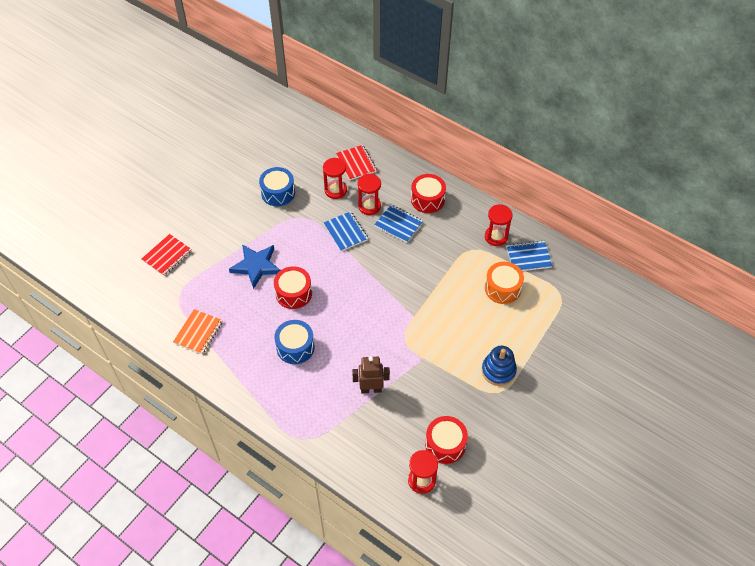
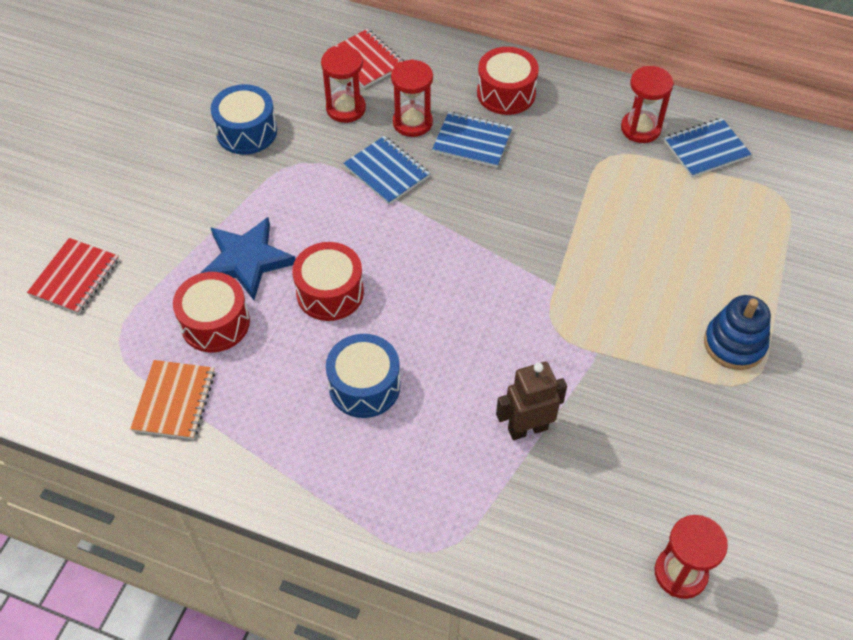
camera: 15 degrees left, 0 degrees up
red drum [425,416,468,464] -> red drum moved to [173,272,250,352]
orange drum [485,262,524,304] -> none

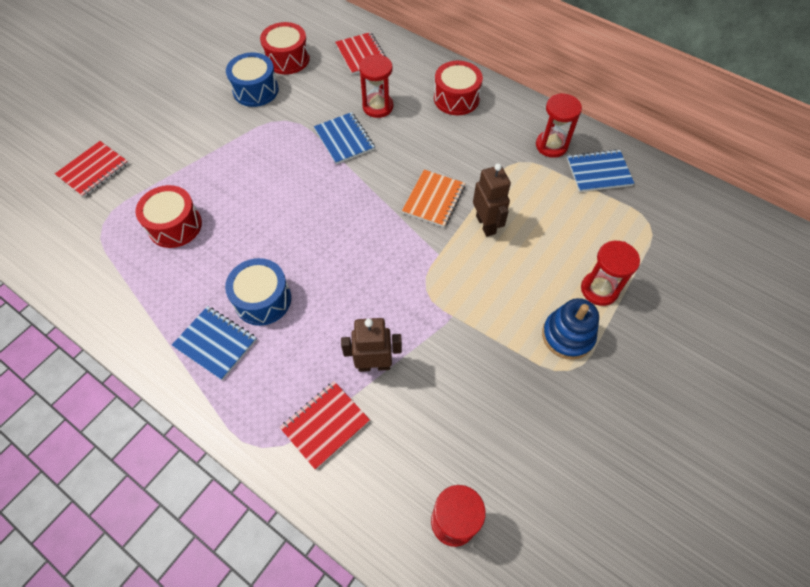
camera: 15 degrees right, 5 degrees up
orange notebook [130,360,215,439] -> orange notebook moved to [402,170,465,227]
blue star [201,217,296,300] -> none
red drum [292,242,364,321] -> red drum moved to [260,22,310,74]
red hourglass [321,46,366,123] -> red hourglass moved to [581,241,640,306]
blue notebook [432,112,513,168] -> blue notebook moved to [172,306,257,380]
none -> red notebook [280,381,370,470]
none -> brown robot [473,164,511,236]

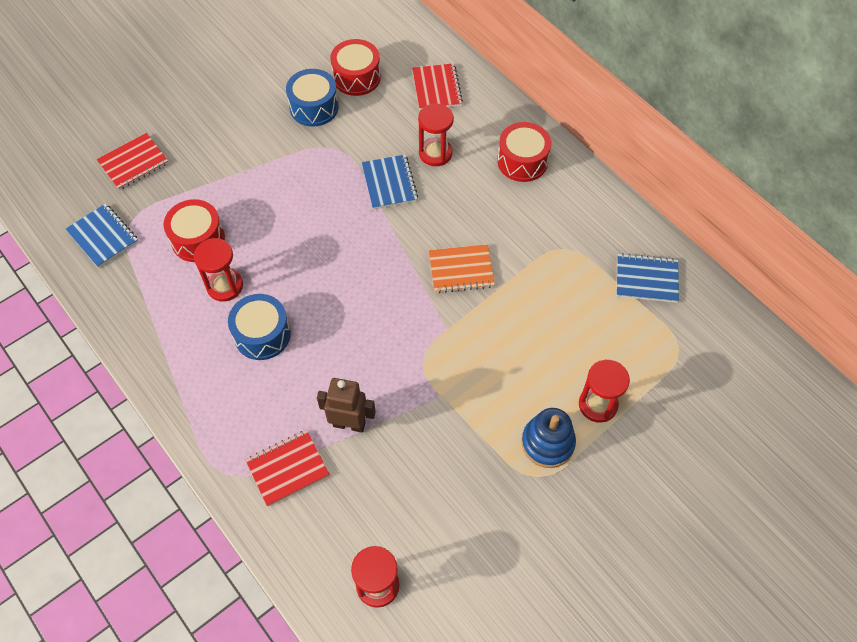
camera: 15 degrees right, 0 degrees up
blue notebook [172,306,257,380] -> blue notebook moved to [66,203,138,268]
orange notebook [402,170,465,227] -> orange notebook turned 45 degrees clockwise [429,244,495,293]
brown robot [473,164,511,236] -> none
red hourglass [536,93,582,158] -> red hourglass moved to [194,238,243,302]

